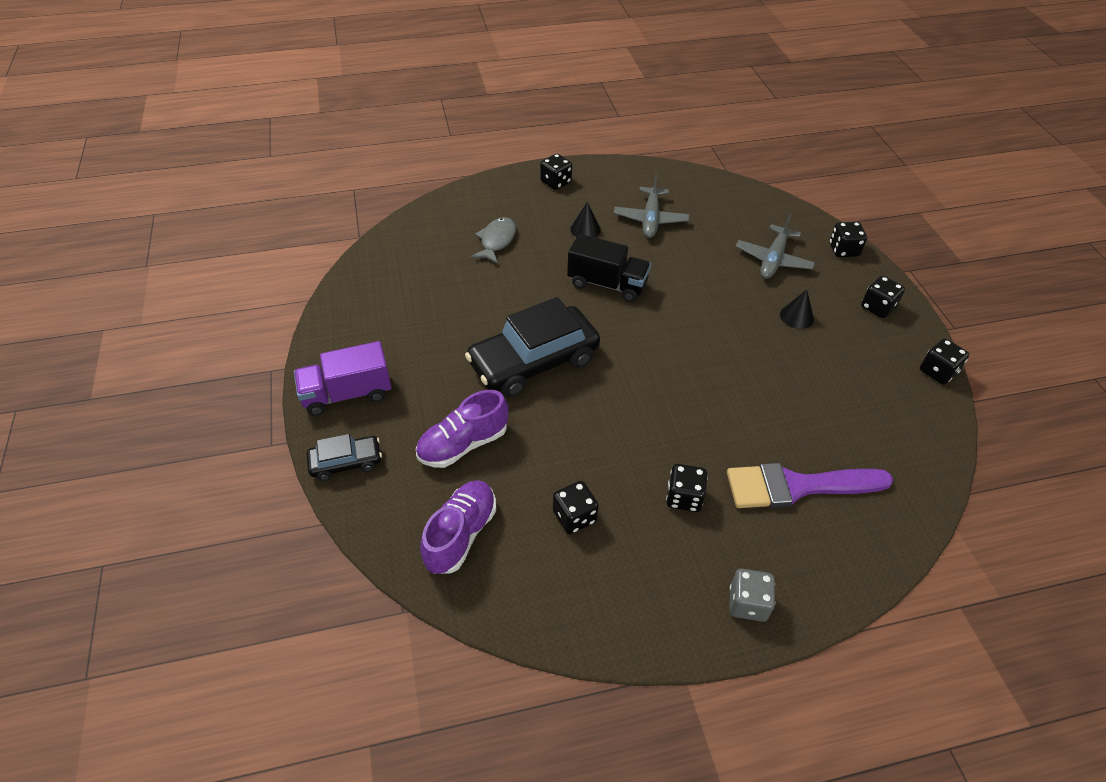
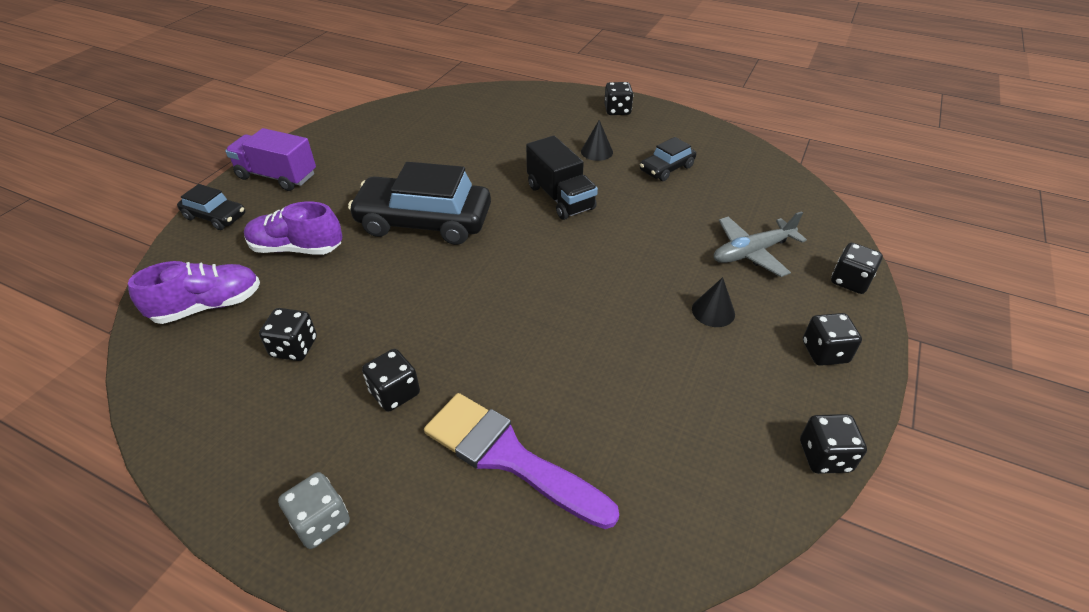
camera: 40 degrees right, 5 degrees down
grey fish [471,217,516,264] -> none
grey plane [614,174,689,238] -> black car [640,137,696,181]

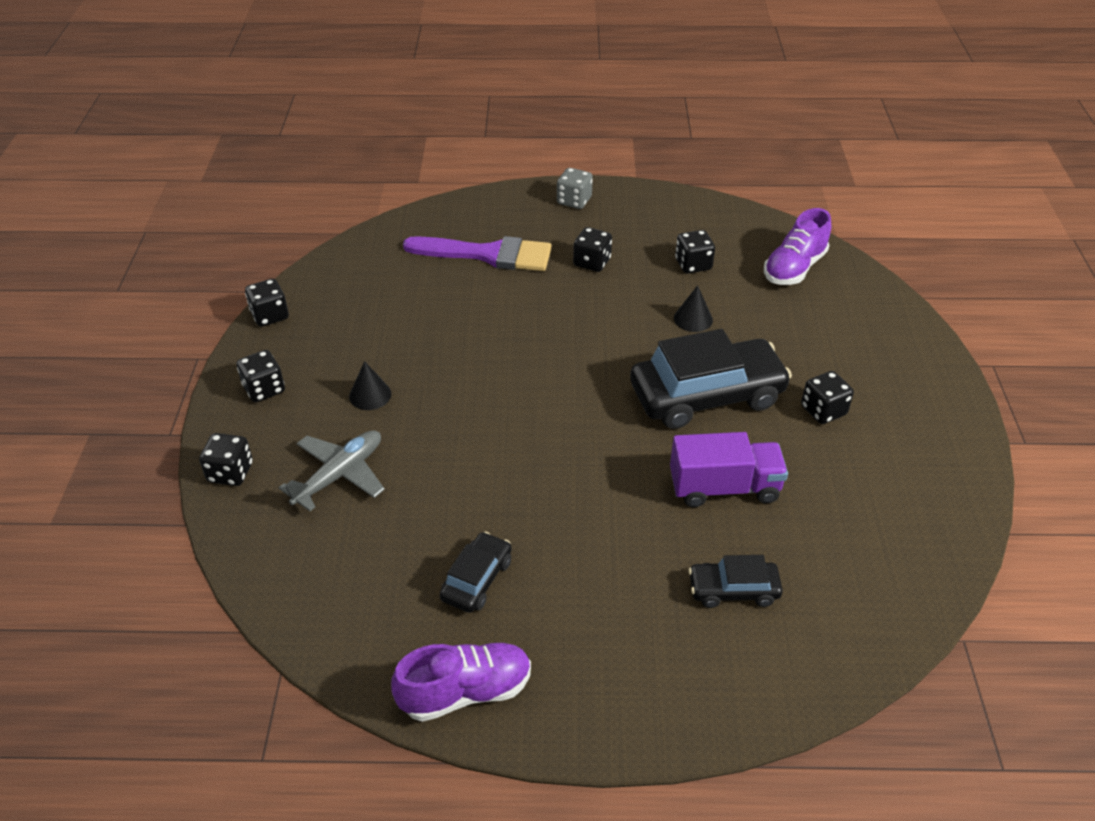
camera: 155 degrees right, 0 degrees up
black car [177,184,245,230] -> black car moved to [688,555,783,608]
purple truck [225,128,316,191] -> purple truck moved to [670,432,788,508]
purple shoe [244,201,342,255] -> purple shoe moved to [391,643,531,722]
black truck [526,136,598,220] -> none
black cone [581,120,613,161] -> black cone moved to [674,285,713,332]
black dice [604,82,633,115] -> black dice moved to [801,371,854,424]

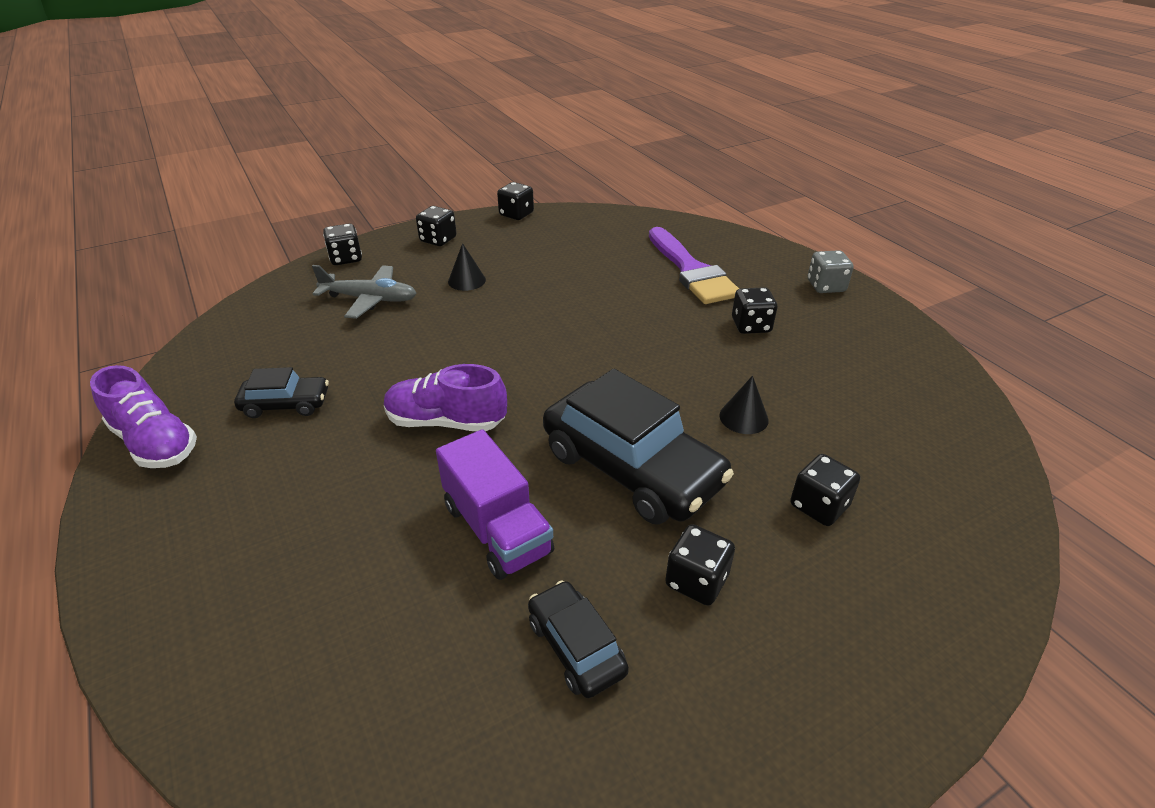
camera: 60 degrees right, 5 degrees down
black dice [675,230,715,273] -> black dice moved to [790,454,860,526]
black car [688,555,783,608] -> black car moved to [528,580,629,698]
purple shoe [764,208,831,285] -> purple shoe moved to [384,364,507,431]

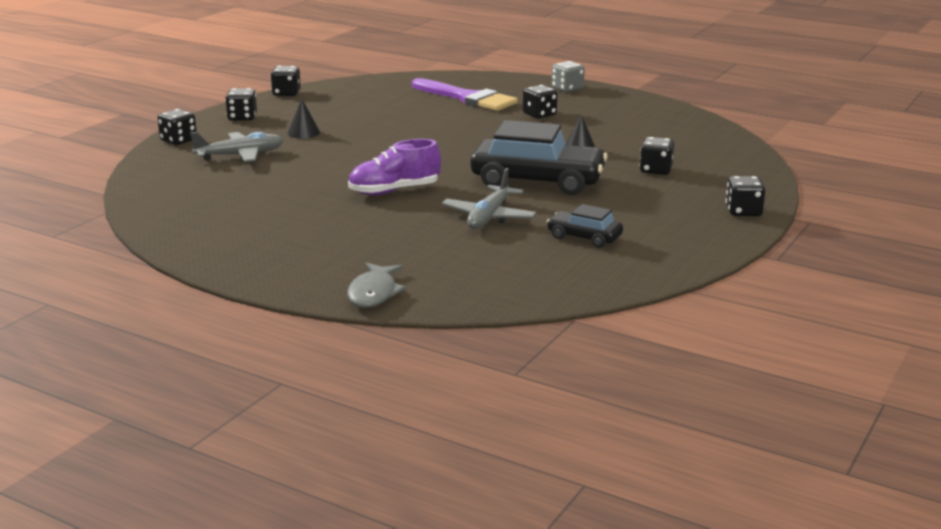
camera: 30 degrees left, 15 degrees down
purple shoe [90,365,197,468] -> none
black car [234,367,329,418] -> none
purple truck [436,429,554,580] -> grey plane [441,168,537,229]
black dice [665,524,735,606] -> black dice moved to [726,176,765,216]
none -> grey fish [347,262,406,308]

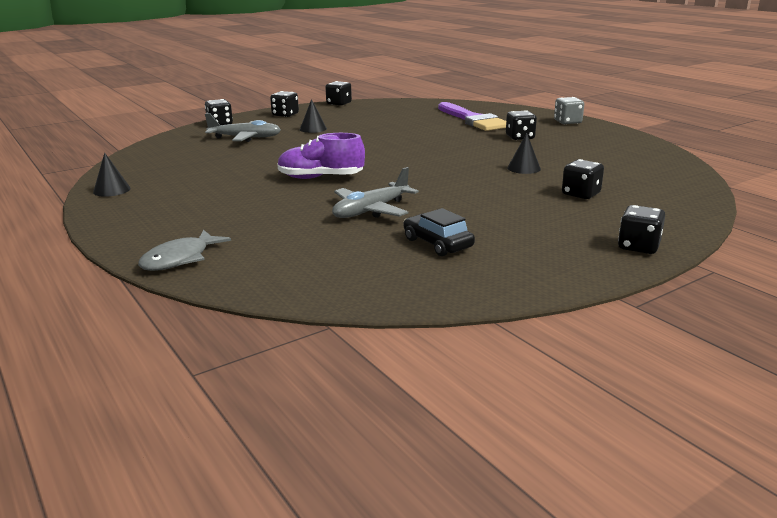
camera: 25 degrees right, 0 degrees up
black car [471,120,607,195] -> none
none -> black cone [93,153,131,197]

